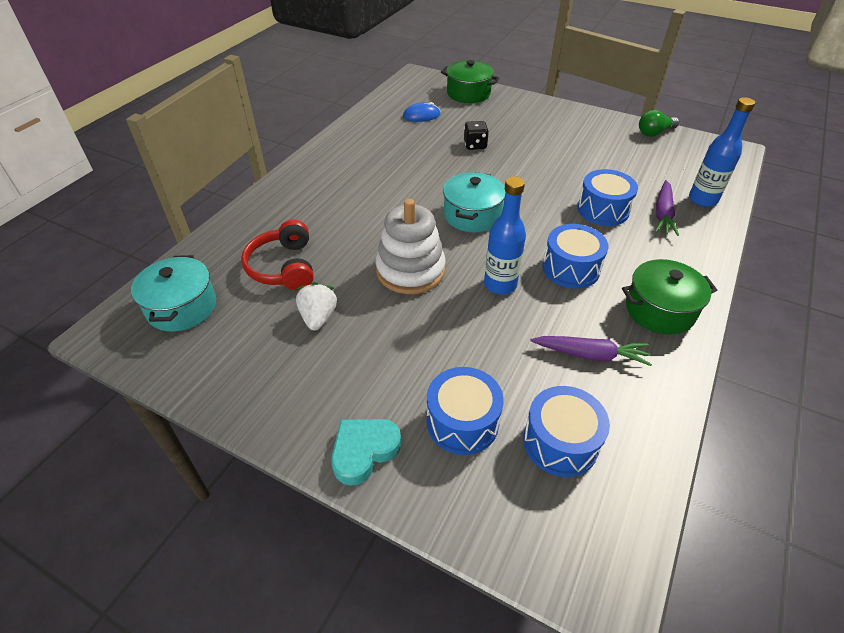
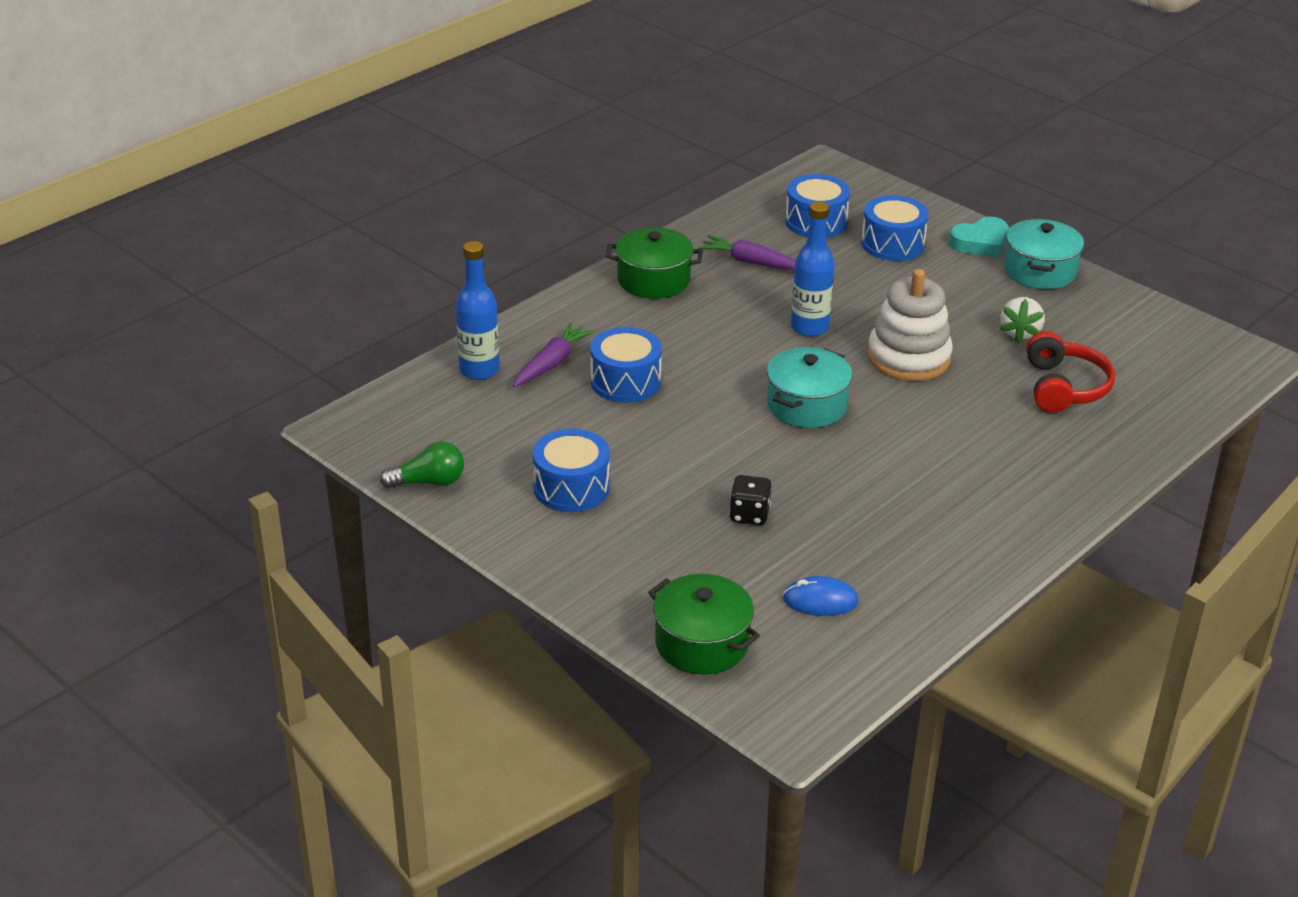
camera: 165 degrees left, 10 degrees down
turquoise pot [131,255,216,332] -> turquoise pot moved to [1004,219,1084,289]
blue drum [542,224,609,289] -> blue drum moved to [533,429,610,512]

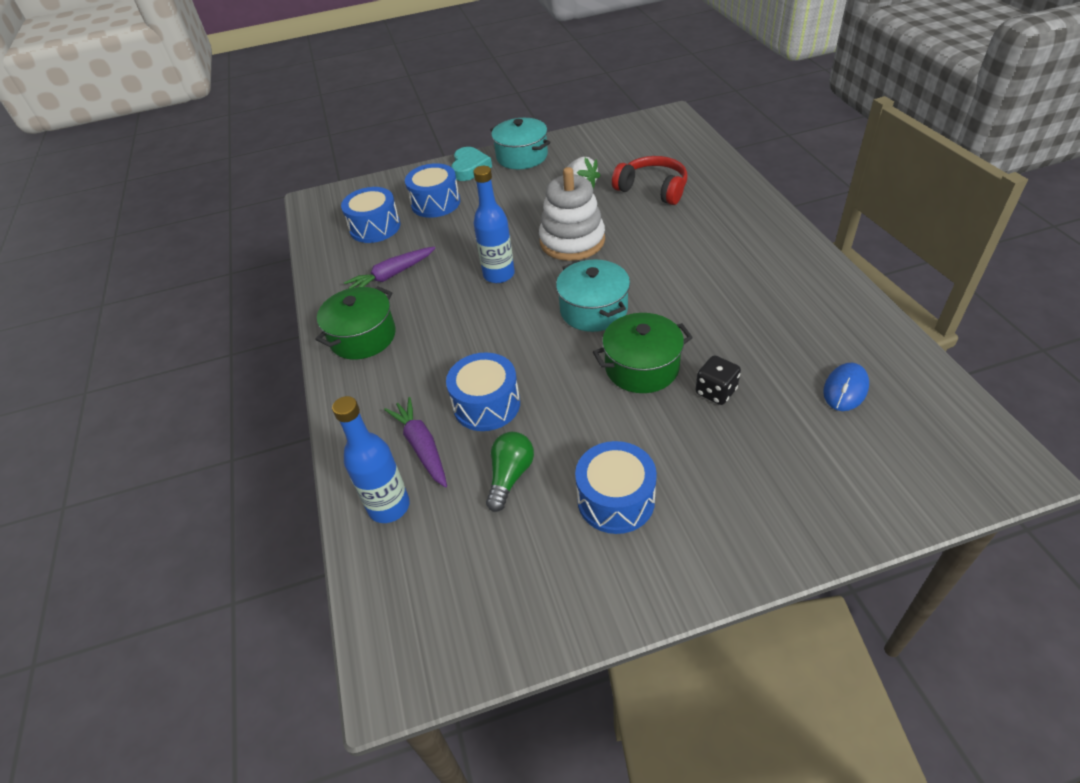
camera: 55 degrees left, 10 degrees up
green light bulb [380,442,464,488] -> green light bulb moved to [486,432,534,512]
green pot [648,574,760,674] -> green pot moved to [593,313,693,393]

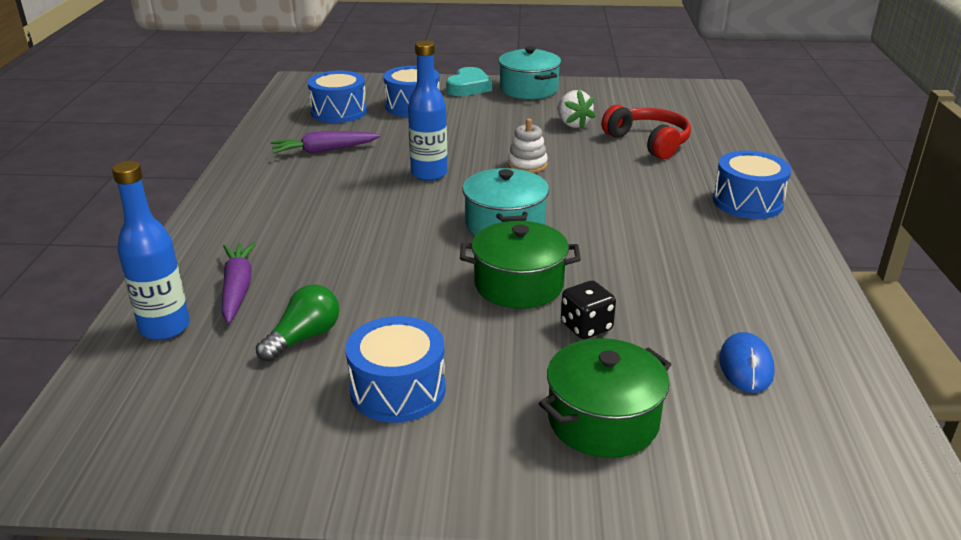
camera: 15 degrees right, 15 degrees down
green pot [315,286,396,360] -> green pot moved to [539,338,672,458]
blue drum [446,353,520,431] -> blue drum moved to [713,151,791,219]
white stacking toy [539,167,605,261] -> white stacking toy [508,118,548,173], size x0.53
blue mouse [823,363,869,411] -> blue mouse turned 45 degrees counterclockwise [719,332,775,393]

